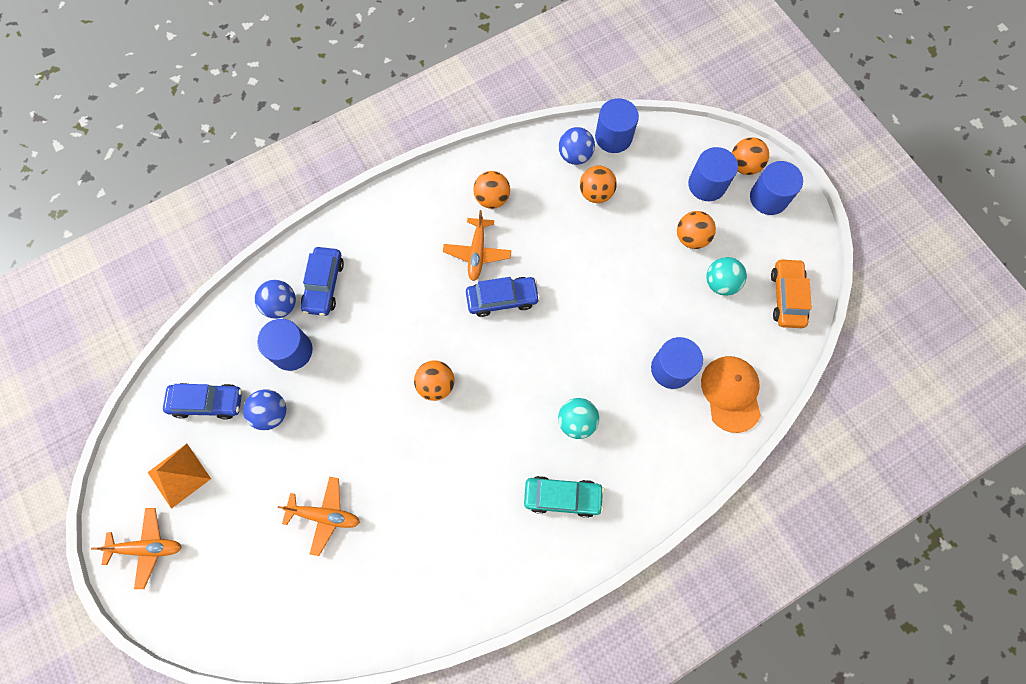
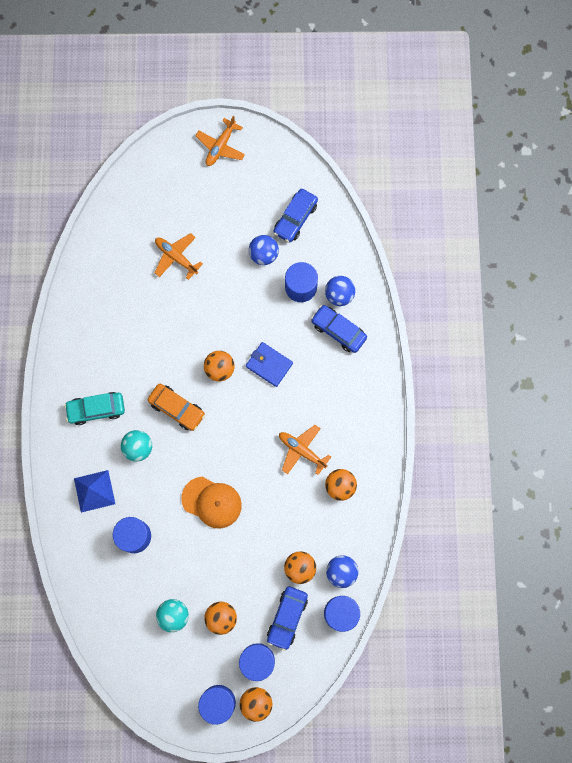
camera: 120 degrees right, 5 degrees up
orange pyramid [148,444,211,509] -> none
orange plane [278,477,360,556] -> orange plane turned 90 degrees clockwise [154,233,203,280]
blue car [466,277,540,317] -> blue car moved to [267,586,308,651]
turquoise car [524,476,604,518] -> turquoise car turned 45 degrees clockwise [64,392,125,425]
orange cap [701,356,761,433] -> orange cap moved to [181,477,242,529]
orange car [771,258,812,328] -> orange car moved to [148,384,205,431]
none -> blue pyramid [74,470,115,513]
none -> blue wallet [246,342,293,387]

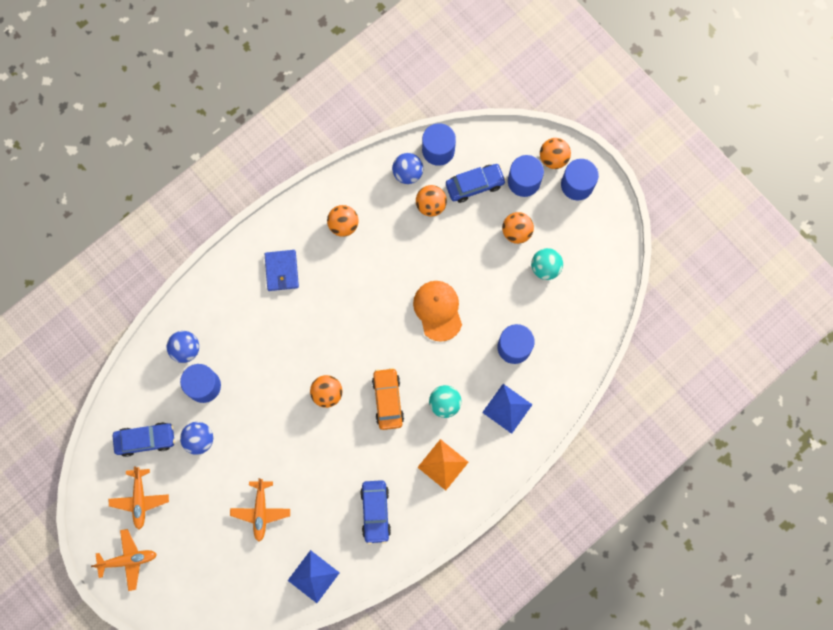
camera: 130 degrees left, 0 degrees up
turquoise car [64,392,125,425] -> orange pyramid [417,439,468,490]
blue wallet [246,342,293,387] -> blue wallet moved to [265,250,299,291]
orange plane [279,425,331,475] -> orange plane moved to [109,466,169,530]
blue car [311,305,367,353] -> blue car moved to [360,480,391,544]
none -> blue pyramid [288,550,340,603]

